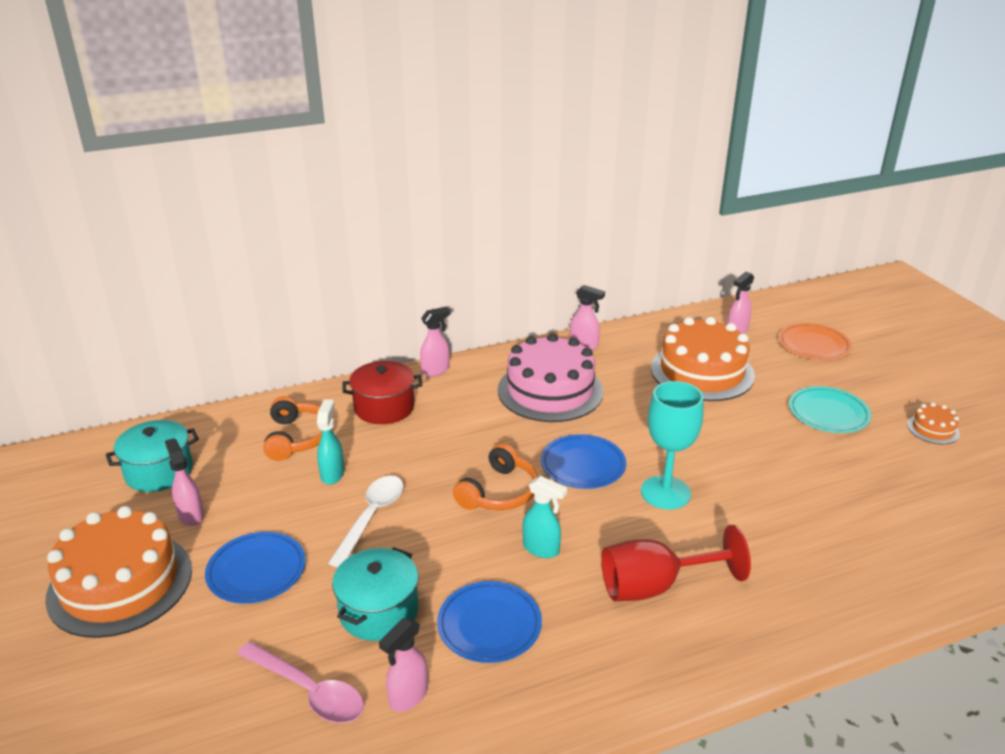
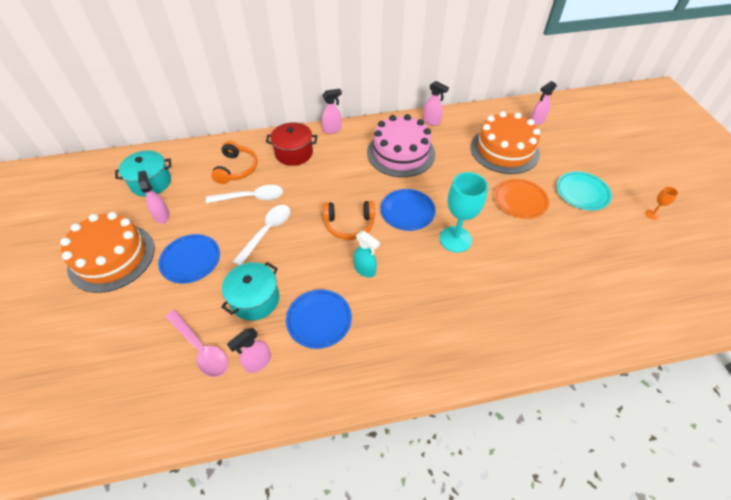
camera: 10 degrees right, 20 degrees up
turquoise spray bottle [317,399,344,485] -> white spoon [206,185,283,203]
orange headphones [453,444,538,510] -> orange headphones turned 45 degrees clockwise [323,201,375,240]
red goblet [601,525,751,601] -> none
orange plate [779,323,852,361] -> orange plate moved to [494,179,549,219]
orange cake [907,403,960,445] -> orange goblet [645,186,678,220]

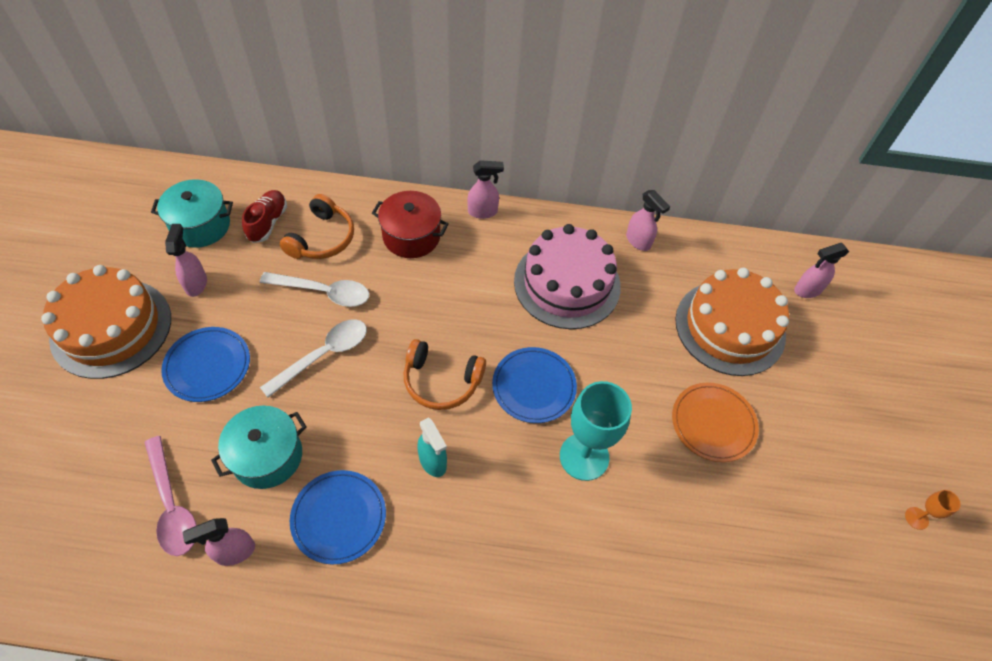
camera: 15 degrees right, 5 degrees up
turquoise plate [556,171,612,210] -> none
none -> red shoe [242,190,287,243]

